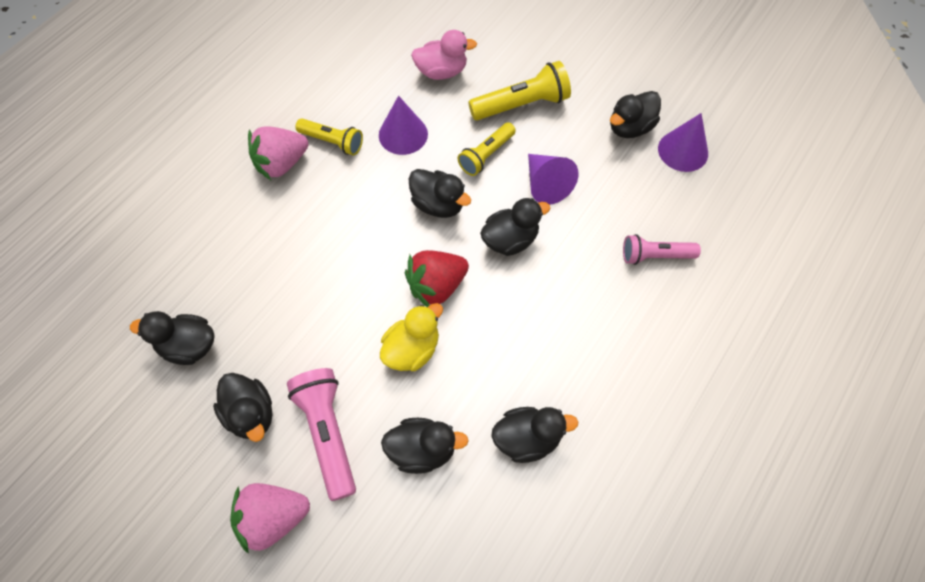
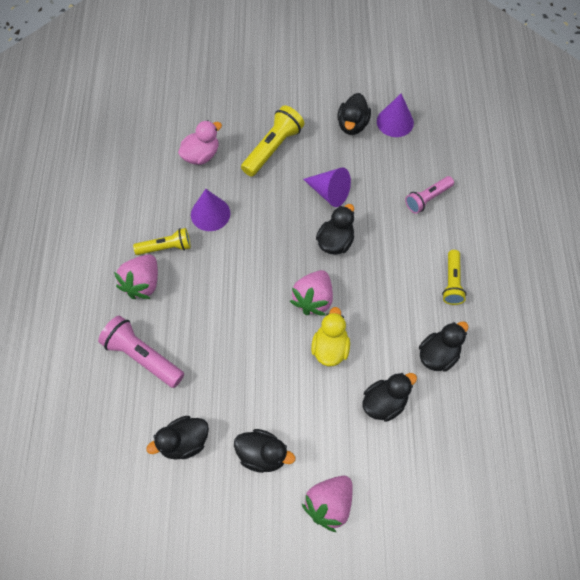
camera: 35 degrees left, 0 degrees up
pink flashlight [287,368,356,501] -> pink flashlight moved to [98,316,184,388]
red strawberry [405,250,469,307] -> pink strawberry [290,270,333,316]
black duck [409,169,471,218] -> none
yellow flashlight [458,122,516,176] -> yellow flashlight moved to [442,250,466,305]

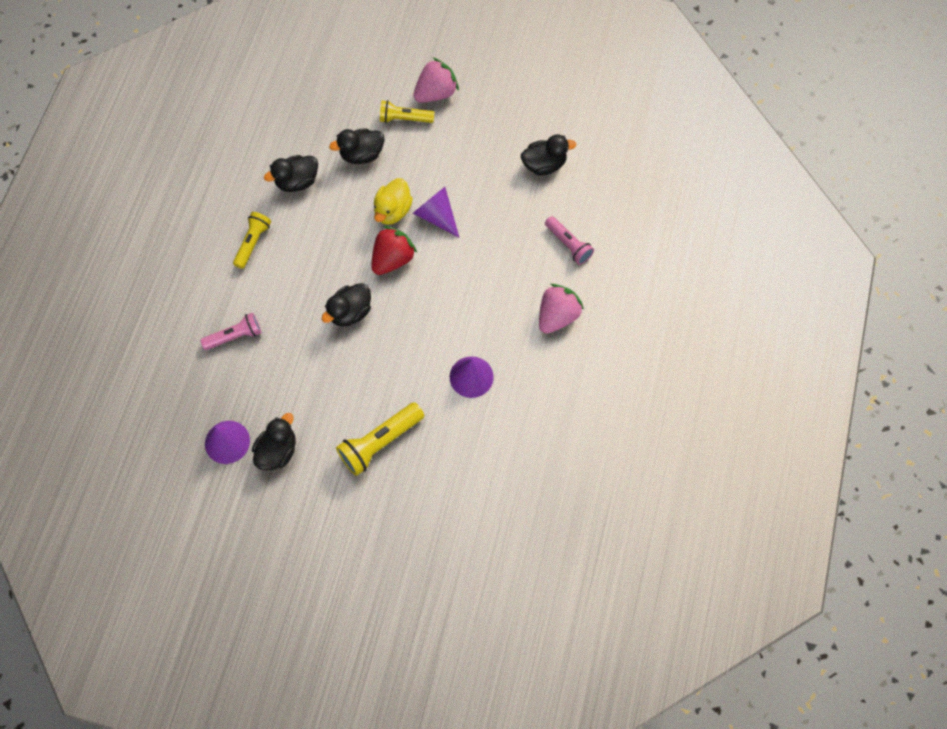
camera: 165 degrees left, 5 degrees up
pink flashlight [98,316,184,388] -> pink flashlight [545,216,594,265], size x0.66
yellow flashlight [133,228,191,255] -> yellow flashlight moved to [380,100,435,123]
pink duck [178,120,222,165] -> none
black duck [234,429,295,473] -> none
pink strawberry [290,270,333,316] -> red strawberry [371,226,417,275]
purple cone [303,167,351,207] -> purple cone moved to [413,187,459,237]

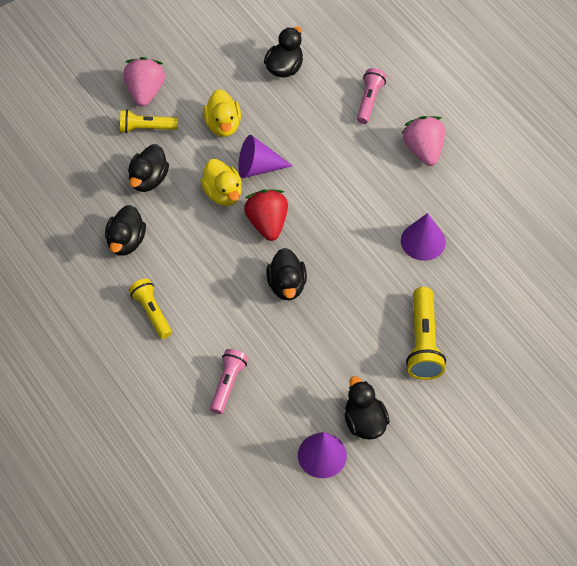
camera: 50 degrees left, 10 degrees down
yellow flashlight [380,100,435,123] -> yellow flashlight turned 45 degrees clockwise [120,109,178,133]
pink flashlight [545,216,594,265] -> pink flashlight turned 75 degrees counterclockwise [357,68,387,124]
none -> yellow duck [203,89,241,137]

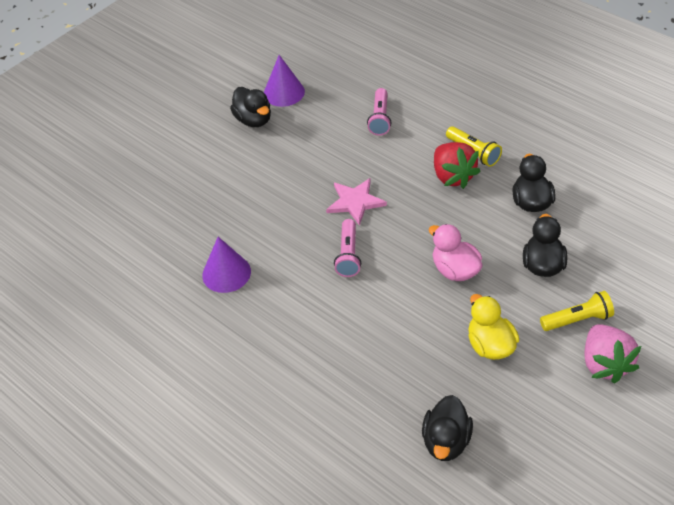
camera: 170 degrees right, 10 degrees down
yellow duck [201,159,242,206] -> pink duck [429,224,483,281]
purple cone [238,135,293,178] -> none
red strawberry [244,189,288,241] -> red strawberry moved to [434,142,481,189]
black duck [266,248,307,300] -> pink star [326,178,387,226]
pink flashlight [357,68,387,124] -> pink flashlight moved to [334,219,361,277]
pink strawberry [401,116,445,166] -> none
yellow flashlight [406,287,446,380] -> none

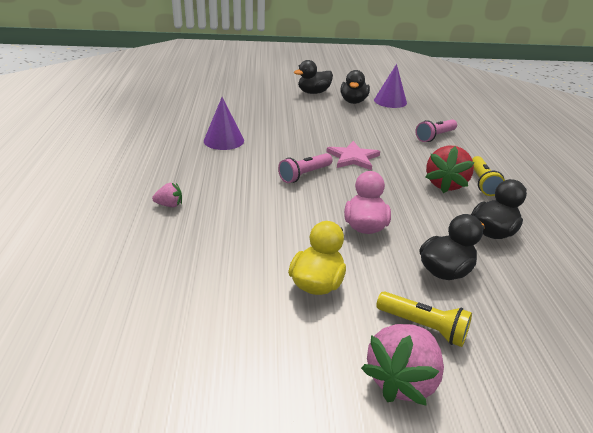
camera: 40 degrees right, 15 degrees down
black duck [422,395,473,461] -> black duck moved to [294,60,333,94]
none -> pink strawberry [152,183,182,207]

